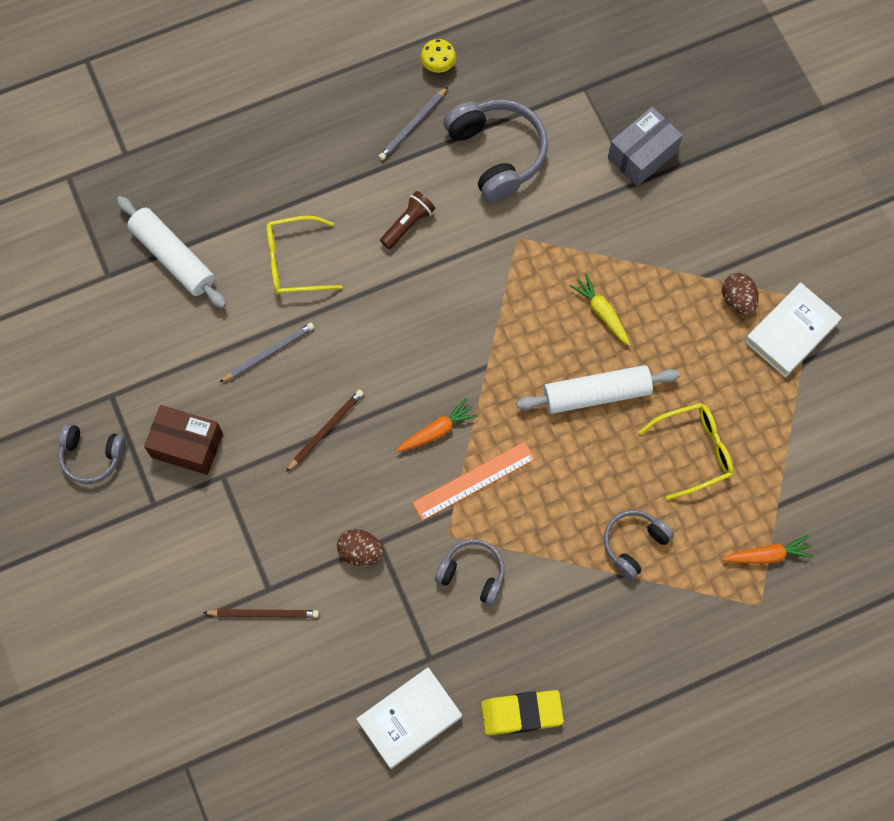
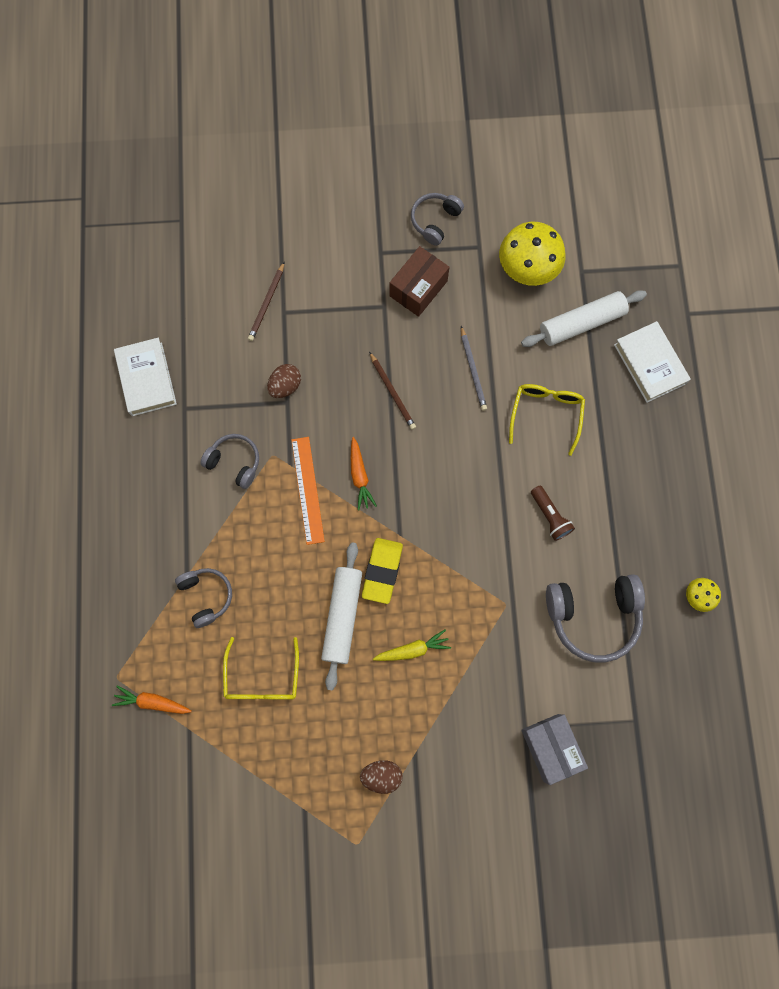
camera: 110 degrees right, 5 degrees up
grey pencil [378,87,448,160] -> none
grey headphones [435,539,505,606] -> grey headphones turned 105 degrees counterclockwise [200,434,259,489]
yellow eraser [481,690,564,735] -> yellow eraser moved to [362,538,403,604]
orange carrot [722,535,814,564] -> orange carrot turned 90 degrees clockwise [112,686,192,714]
white book [745,283,842,378] -> white book moved to [614,321,691,403]
none -> yellow mushroom [499,221,565,286]

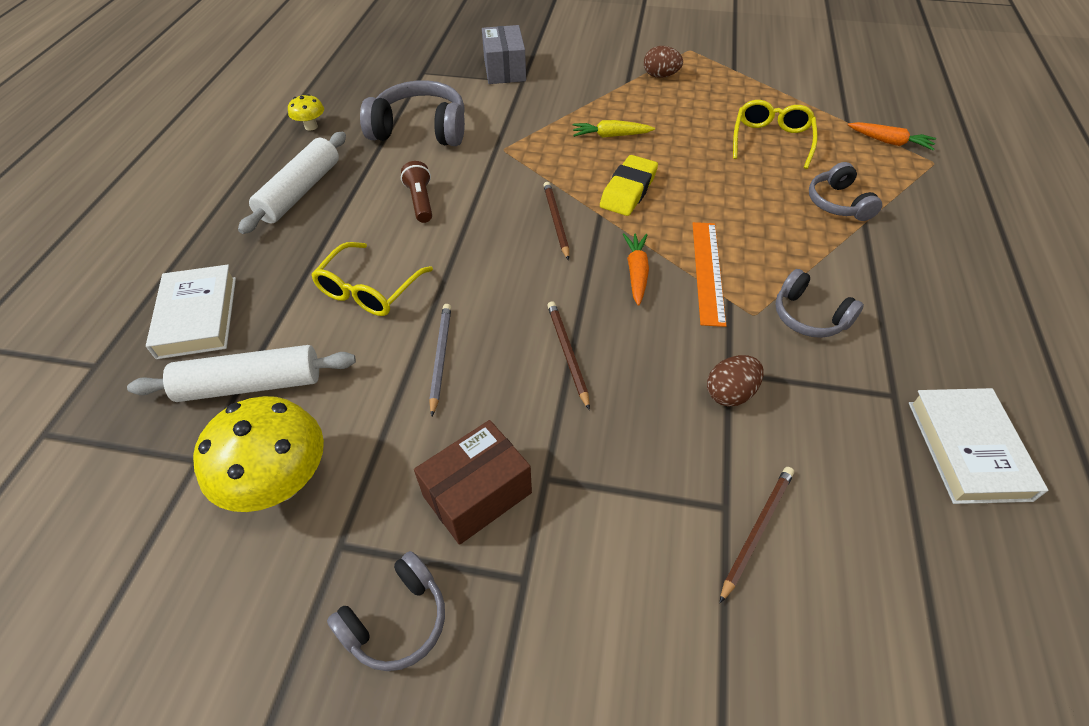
camera: 165 degrees left, 25 degrees down
white rolling pin [321,542,362,691] -> white rolling pin moved to [238,132,346,234]
none -> brown pencil [543,182,569,260]

